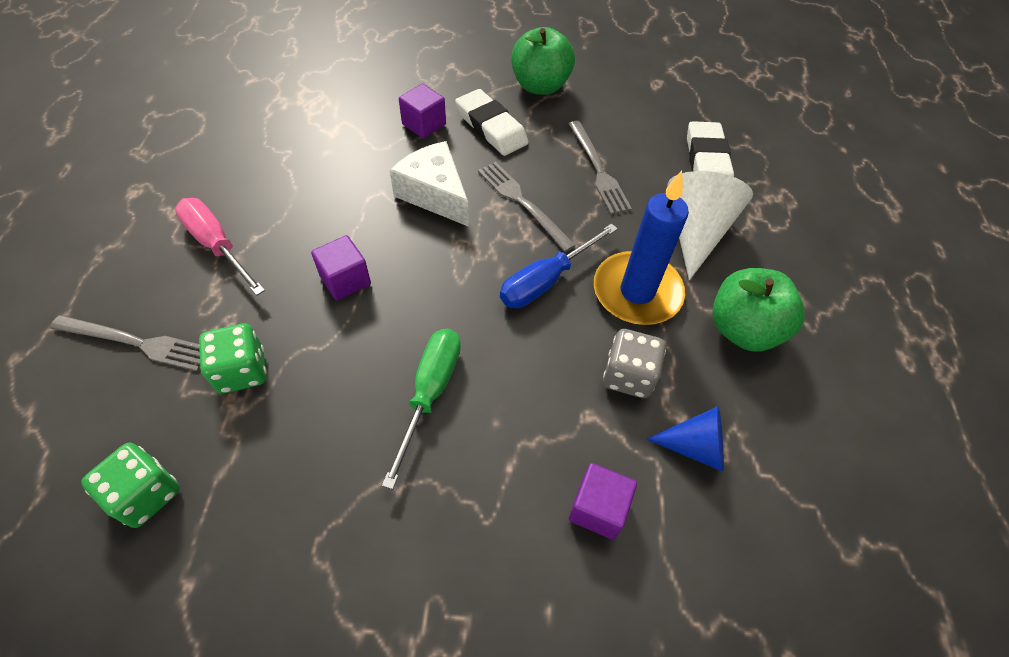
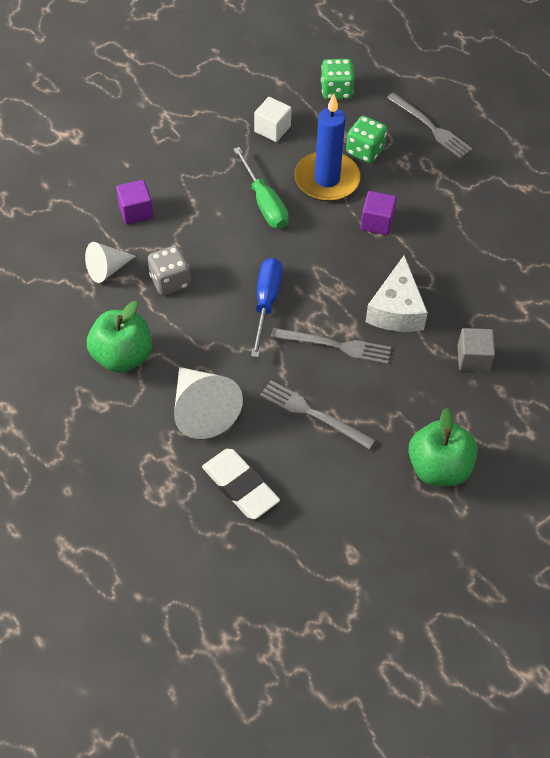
camera: 140 degrees right, 0 degrees up
grey fork [50,315,200,371] -> grey fork turned 105 degrees counterclockwise [387,92,472,158]
pink screwdriver [175,198,265,296] -> none
white cheese [390,141,469,227] -> white cheese turned 90 degrees clockwise [366,256,428,332]
purple cube [399,84,446,139] -> grey cube [458,328,495,372]
white eraser [455,89,529,156] -> none
blue candle [594,171,689,325] -> blue candle moved to [294,94,361,201]
blue cone [646,406,724,472] -> white cone [85,242,136,283]
none -> white cube [254,97,292,142]

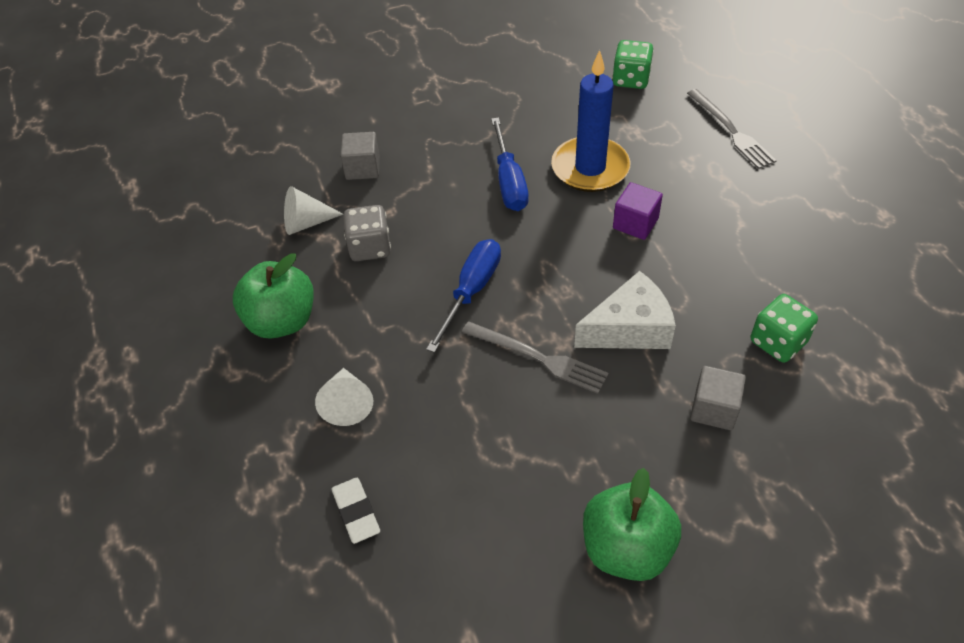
camera: 20 degrees right, 5 degrees down
purple cube [116,180,153,225] -> grey cube [340,132,380,180]
white cone [174,367,243,439] -> white cone [315,368,373,426], size x0.62
white eraser [202,449,280,519] -> white eraser [332,478,380,544], size x0.64
green screwdriver [233,147,289,229] -> blue screwdriver [491,117,528,211]
white cube [254,97,292,142] -> none
grey fork [260,380,375,449] -> none
green dice [346,116,387,163] -> green dice moved to [751,294,818,363]
white cheese [366,256,428,332] -> white cheese turned 135 degrees counterclockwise [574,271,676,349]

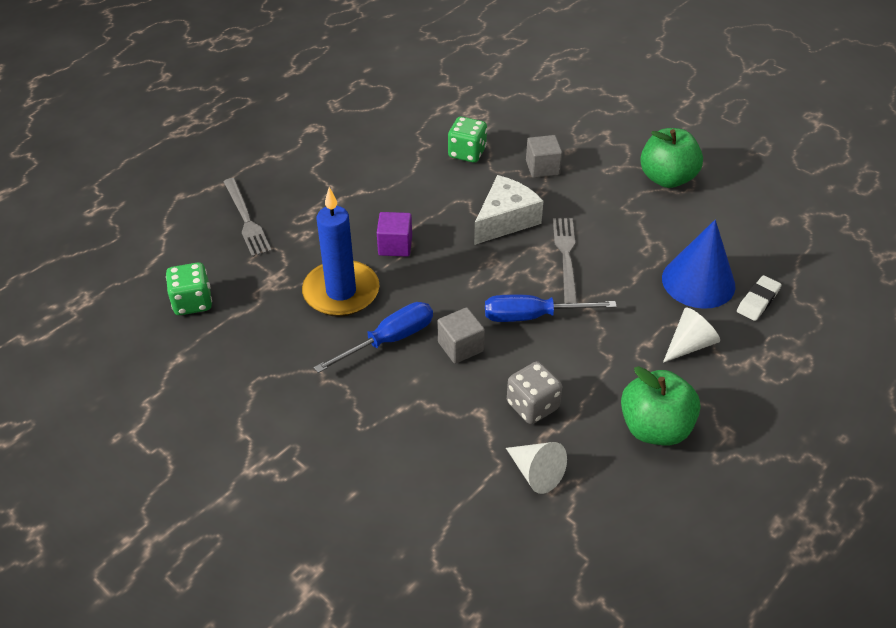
camera: 120 degrees left, 5 degrees down
grey cube [340,132,380,180] -> grey cube moved to [438,307,485,364]
white cheese [574,271,676,349] -> white cheese turned 90 degrees clockwise [474,175,543,245]
grey fork [687,89,777,169] -> grey fork turned 120 degrees clockwise [224,178,272,257]
none -> blue cone [662,220,736,309]

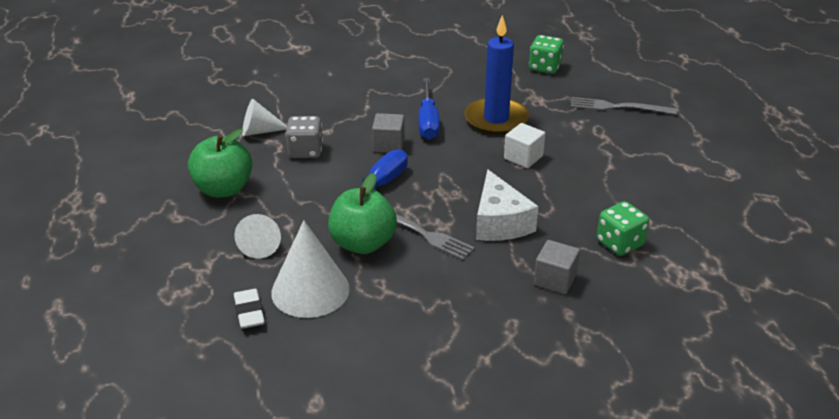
camera: 125 degrees right, 10 degrees down
purple cube [377,212,412,257] -> white cube [504,123,545,168]
green apple [640,128,703,188] -> green apple moved to [328,173,397,254]
blue cone [662,220,736,309] -> white cone [271,220,350,318]

